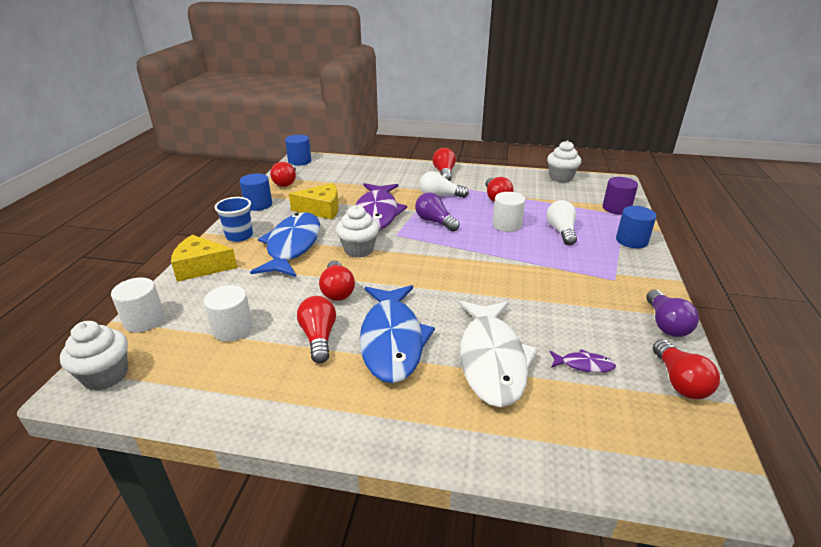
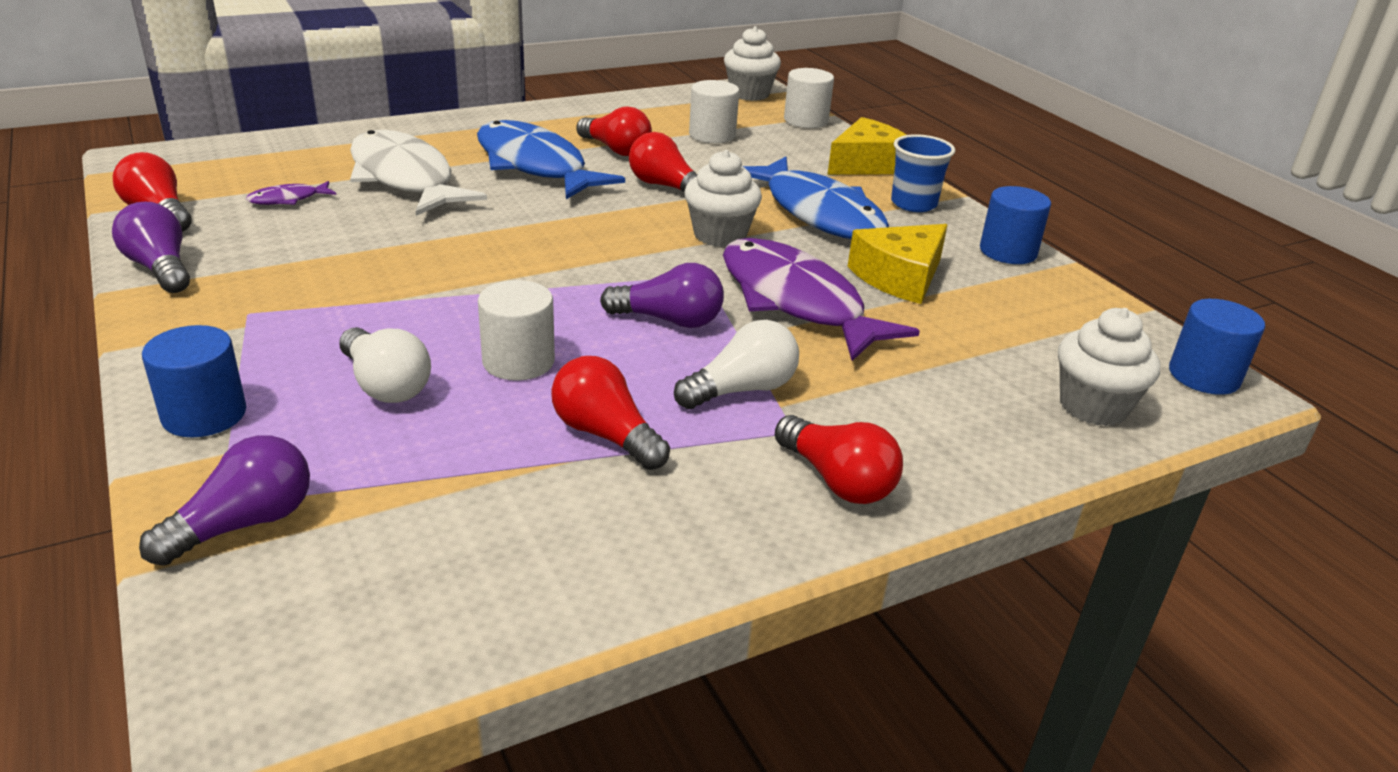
camera: 140 degrees right, 0 degrees up
red light bulb [270,162,296,187] -> none
white cupcake [547,140,581,183] -> white cupcake moved to [1058,308,1160,426]
purple cylinder [603,177,638,215] -> purple light bulb [139,435,310,566]

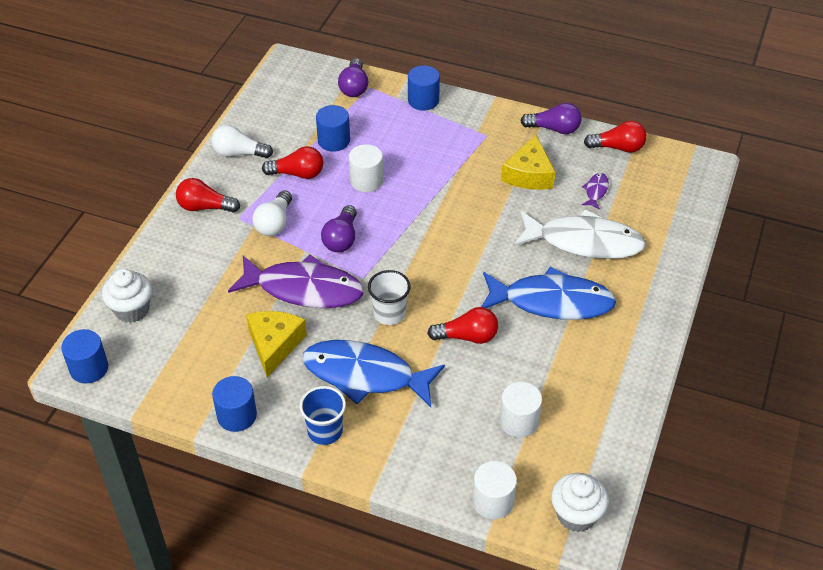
camera: 140 degrees right, 15 degrees up
white light bulb [339,327,431,403] -> white light bulb moved to [211,125,273,158]
red light bulb [576,106,652,156] -> none
purple light bulb [600,263,724,328] -> purple light bulb turned 45 degrees counterclockwise [321,205,357,252]
white cupcake [684,150,762,247] -> white cup [368,270,411,325]
yellow cheese [827,117,906,175] -> yellow cheese moved to [501,135,555,190]
none -> blue cylinder [316,105,350,152]

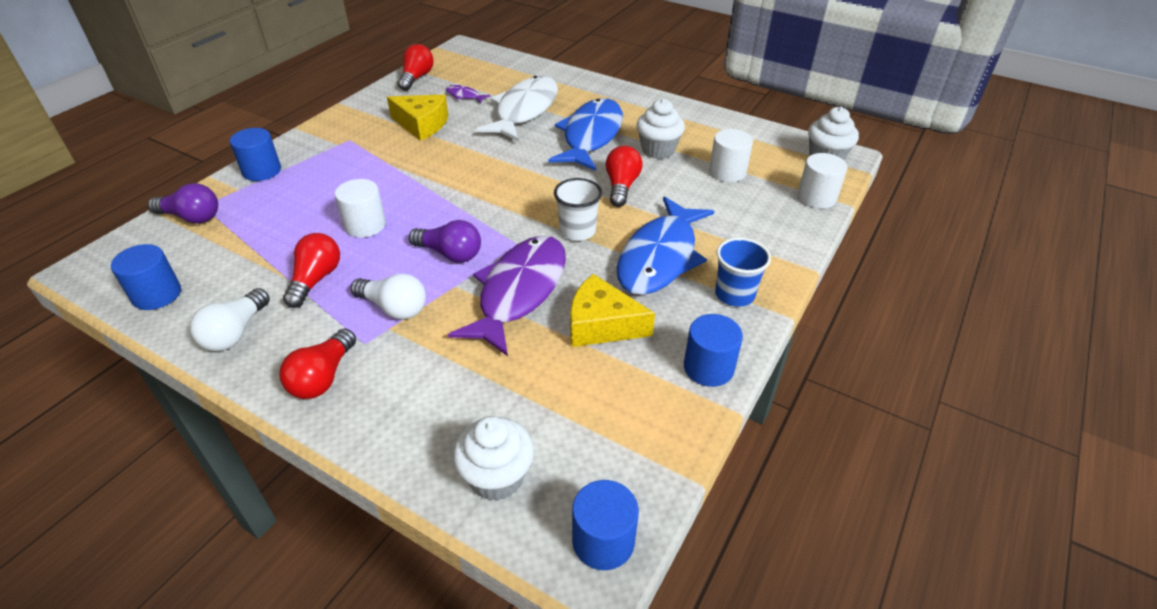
camera: 80 degrees left, 5 degrees down
blue cylinder [316,105,350,152] -> blue cylinder moved to [111,244,181,310]
purple light bulb [520,103,581,134] -> none
none -> white cupcake [636,99,685,159]

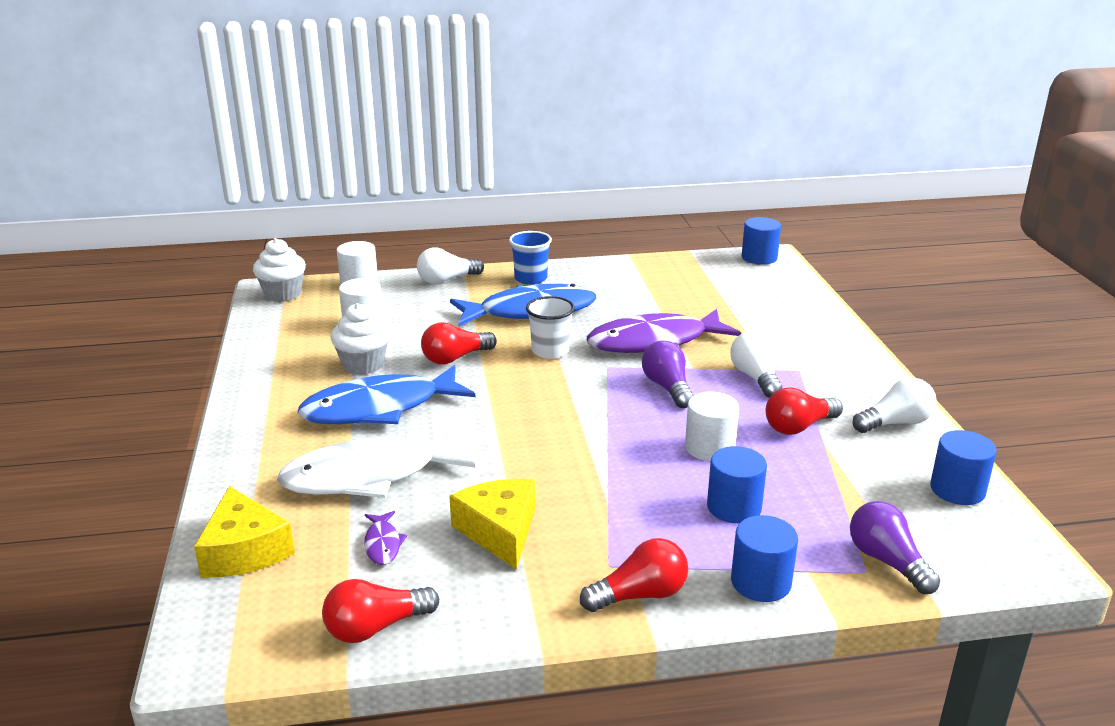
camera: 130 degrees left, 15 degrees down
red light bulb [279,329,356,399] -> red light bulb moved to [580,538,688,612]
white cupcake [453,416,534,501] -> none
yellow cheese [570,274,655,347] -> yellow cheese moved to [194,486,295,578]
blue cylinder [684,314,743,387] -> blue cylinder moved to [707,446,767,523]
none -> white light bulb [417,248,484,284]

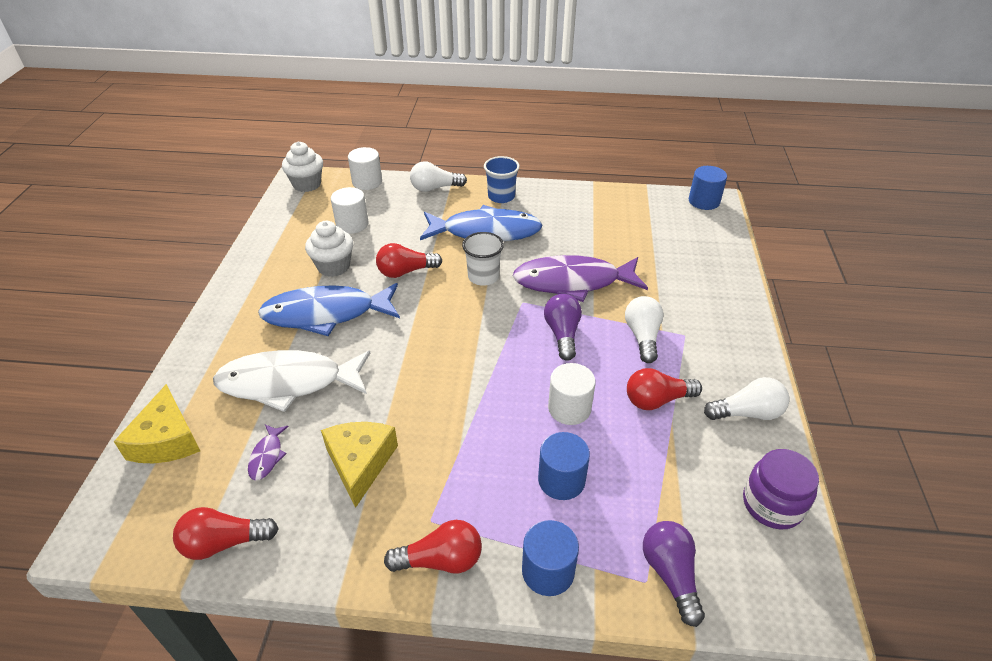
camera: 15 degrees right, 15 degrees up
blue cylinder [930,430,997,505] -> purple jar [743,449,819,530]

